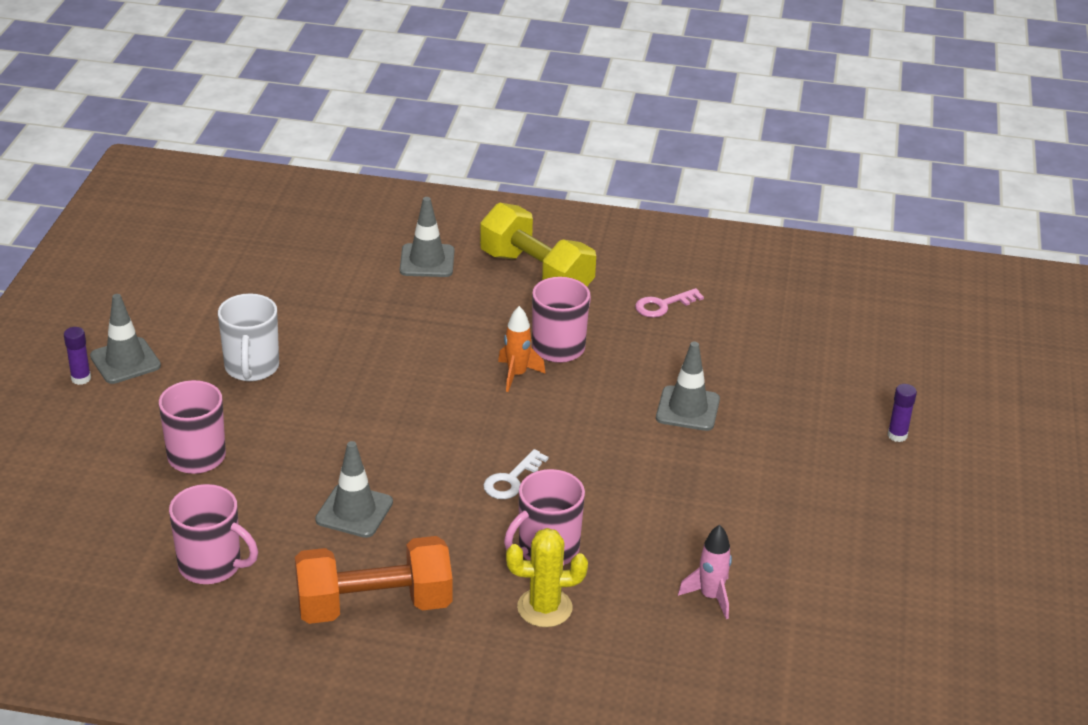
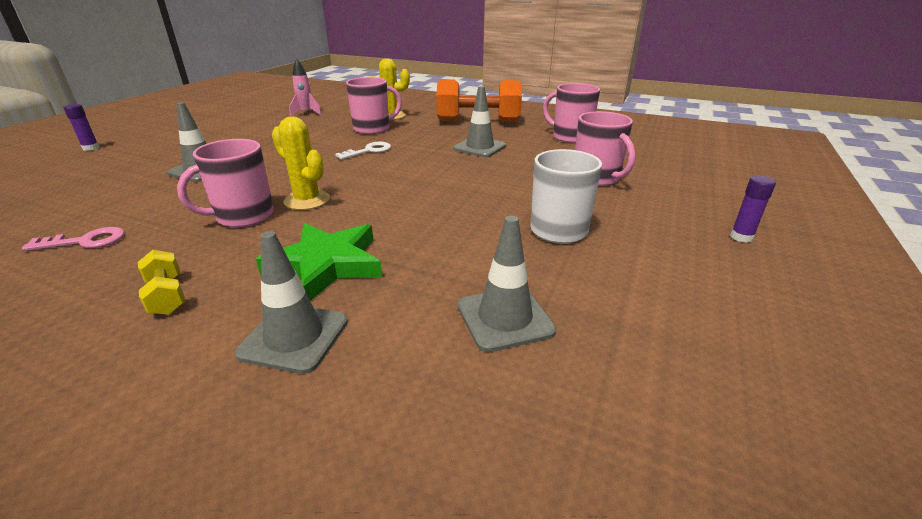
camera: 165 degrees left, 5 degrees down
grey traffic cone [90,294,161,384] -> grey traffic cone moved to [458,216,556,352]
yellow dumbbell [480,203,596,286] -> yellow dumbbell [138,250,185,315], size x0.44
orange rocket [498,306,546,392] -> yellow cactus [272,116,330,210]
none -> green star [256,223,382,301]

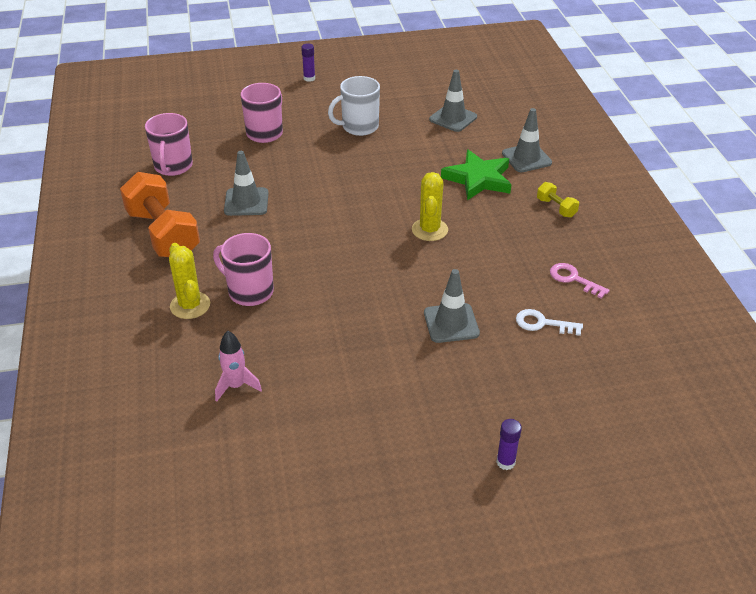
camera: 125 degrees left, 10 degrees up
yellow dumbbell [138,250,185,315] -> yellow dumbbell turned 60 degrees counterclockwise [537,182,579,218]
pink mug [177,139,274,227] -> none
white key [335,142,391,160] -> white key moved to [516,309,583,336]

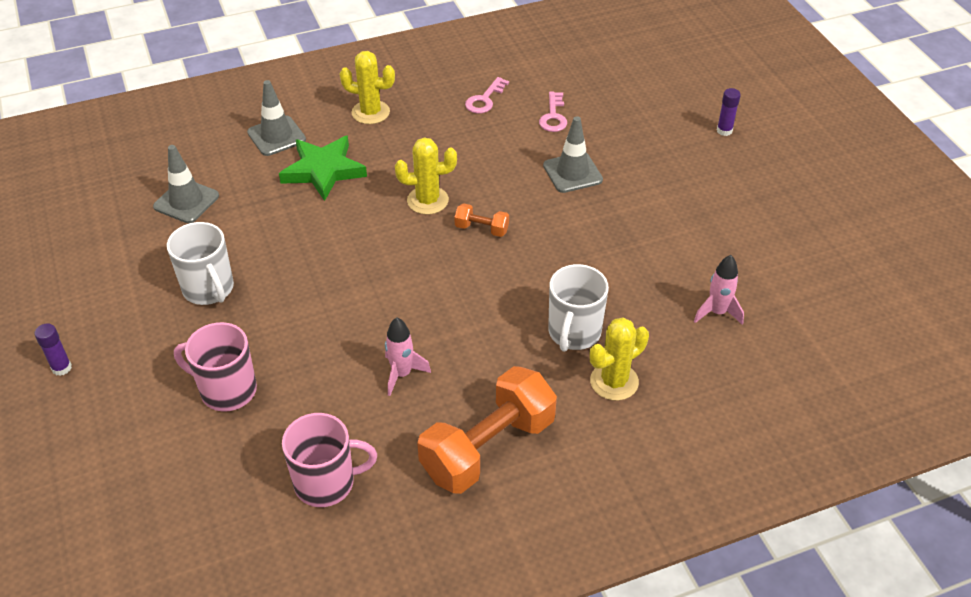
camera: 100 degrees left, 5 degrees up
pink mug [213,233,274,306] -> white mug [548,264,609,352]
grey traffic cone [224,151,268,216] -> pink rocket [385,317,431,396]
white key [516,309,583,336] -> pink key [539,92,567,132]
yellow dumbbell [537,182,579,218] -> yellow cactus [340,51,395,124]
none -> orange dumbbell [454,203,509,237]

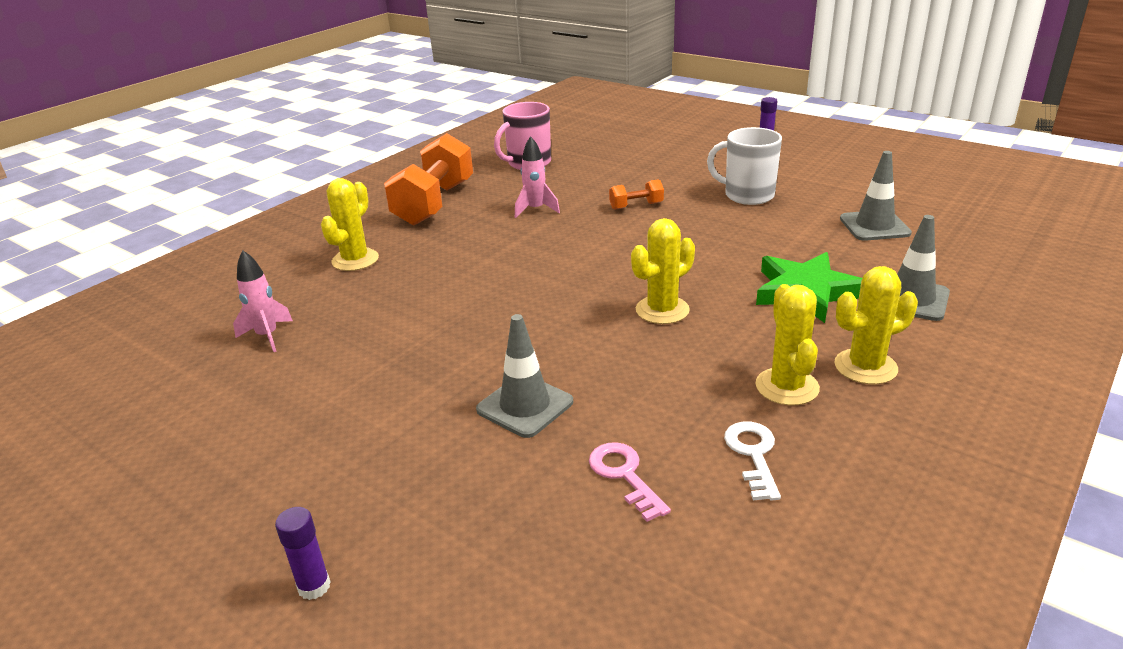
camera: 150 degrees right, 15 degrees down
pink mug [174,322,257,412] -> none
orange dumbbell [454,203,509,237] -> orange dumbbell moved to [609,179,664,210]
pink key [465,77,509,114] -> white key [724,421,781,501]
white mug [548,264,609,352] -> none
none -> yellow cactus [756,284,820,405]

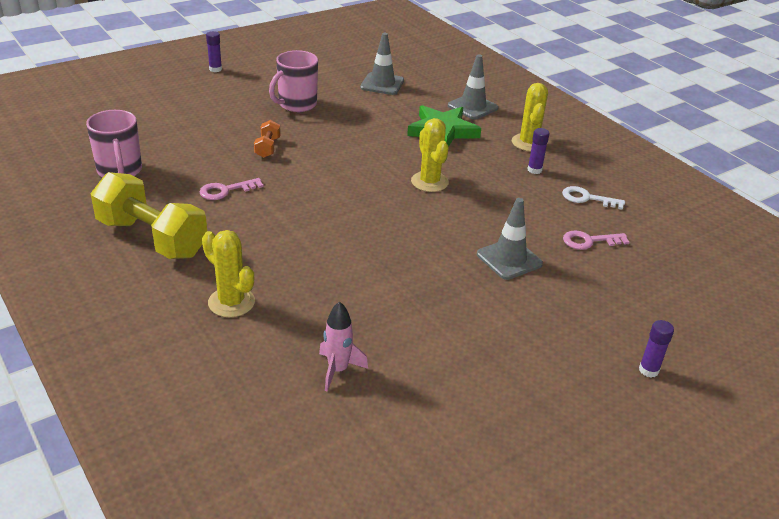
camera: 75 degrees left, 5 degrees up
orange dumbbell [384,133,473,225] -> yellow dumbbell [90,172,207,259]
pink rocket [515,136,560,218] -> pink key [200,178,263,200]
white mug [707,127,782,205] -> pink mug [269,50,318,112]
yellow cactus [756,284,820,405] -> purple glue stick [528,128,549,174]

